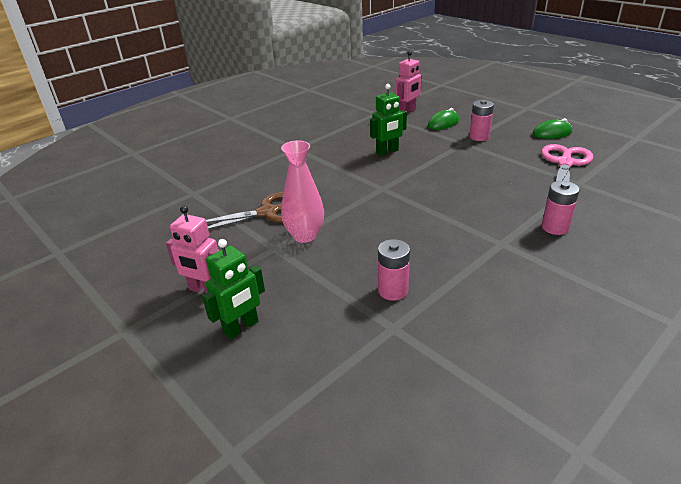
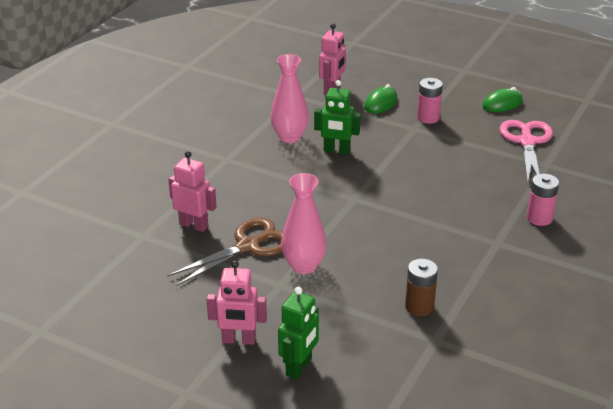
camera: 20 degrees left, 0 degrees up
green robot [370,84,407,156] -> green robot turned 60 degrees clockwise [314,80,361,155]
pink battery [378,239,410,301] -> brown battery [405,259,438,316]
none -> pink robot [168,151,216,232]
none -> pink vase [271,54,309,143]

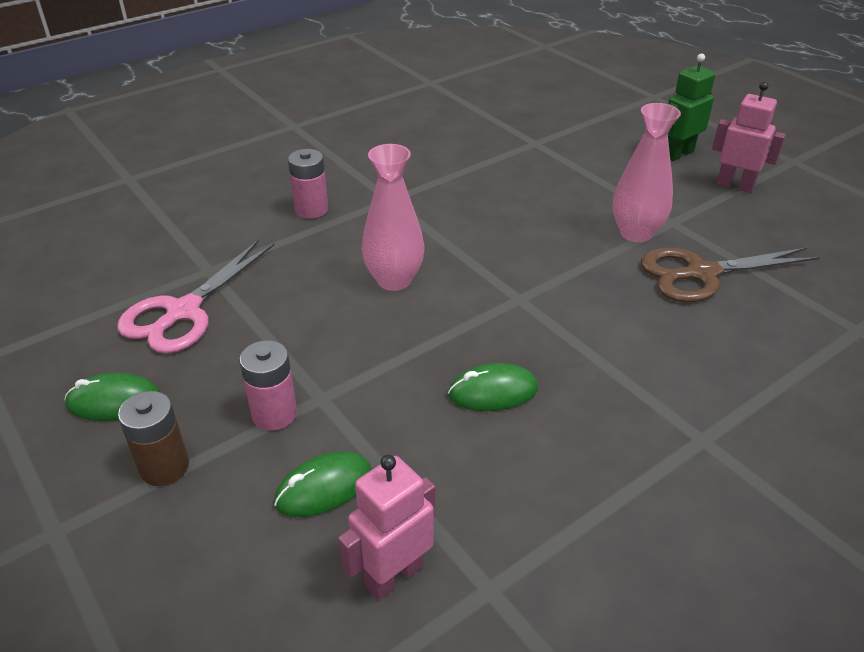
camera: 155 degrees left, 5 degrees up
pink robot [168,151,216,232] -> none
pink vase [271,54,309,143] -> pink vase moved to [362,144,424,291]
green robot [314,80,361,155] -> green mouse [448,363,538,411]
brown battery [405,259,438,316] -> brown battery moved to [118,391,189,486]

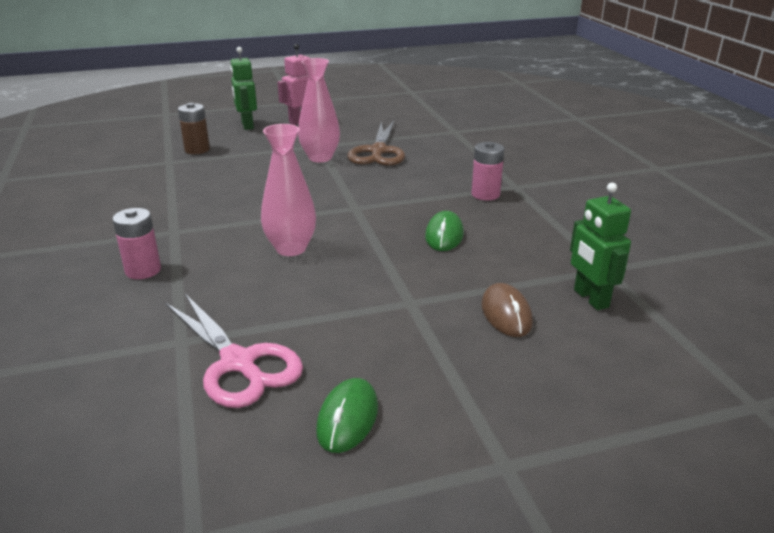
camera: 70 degrees left, 10 degrees down
brown battery [118,391,189,486] -> brown battery moved to [178,103,210,154]
pink battery [239,340,297,431] -> pink battery moved to [472,142,504,200]
green mouse [274,451,371,517] -> brown mouse [481,283,533,337]
pink robot [338,455,435,601] -> green robot [570,183,631,310]

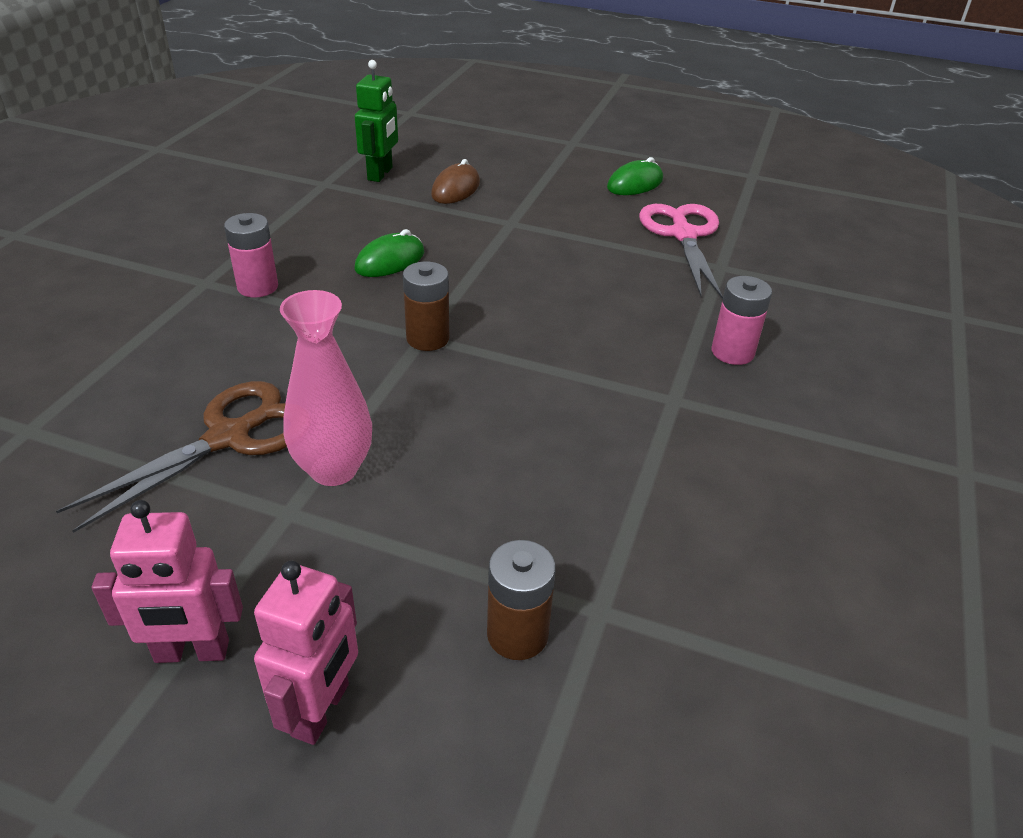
camera: 145 degrees left, 10 degrees up
green robot [230,47,257,130] -> pink robot [254,561,358,745]
pink vase [261,124,316,256] -> none
none -> brown battery [403,261,449,351]

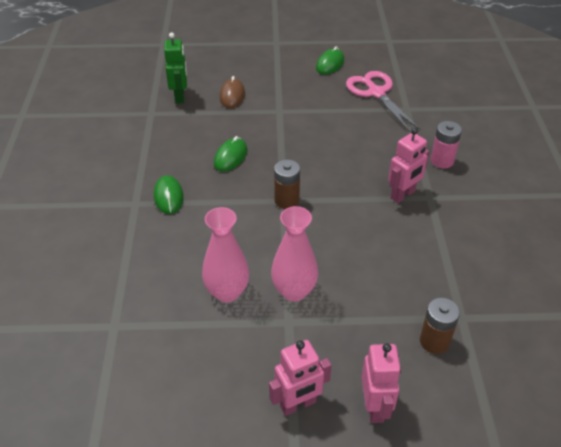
camera: 20 degrees left, 5 degrees up
brown scissors [56,381,287,533] -> pink vase [202,207,249,303]
pink battery [224,213,278,297] -> green mouse [154,175,184,214]
none -> pink robot [388,128,430,203]

